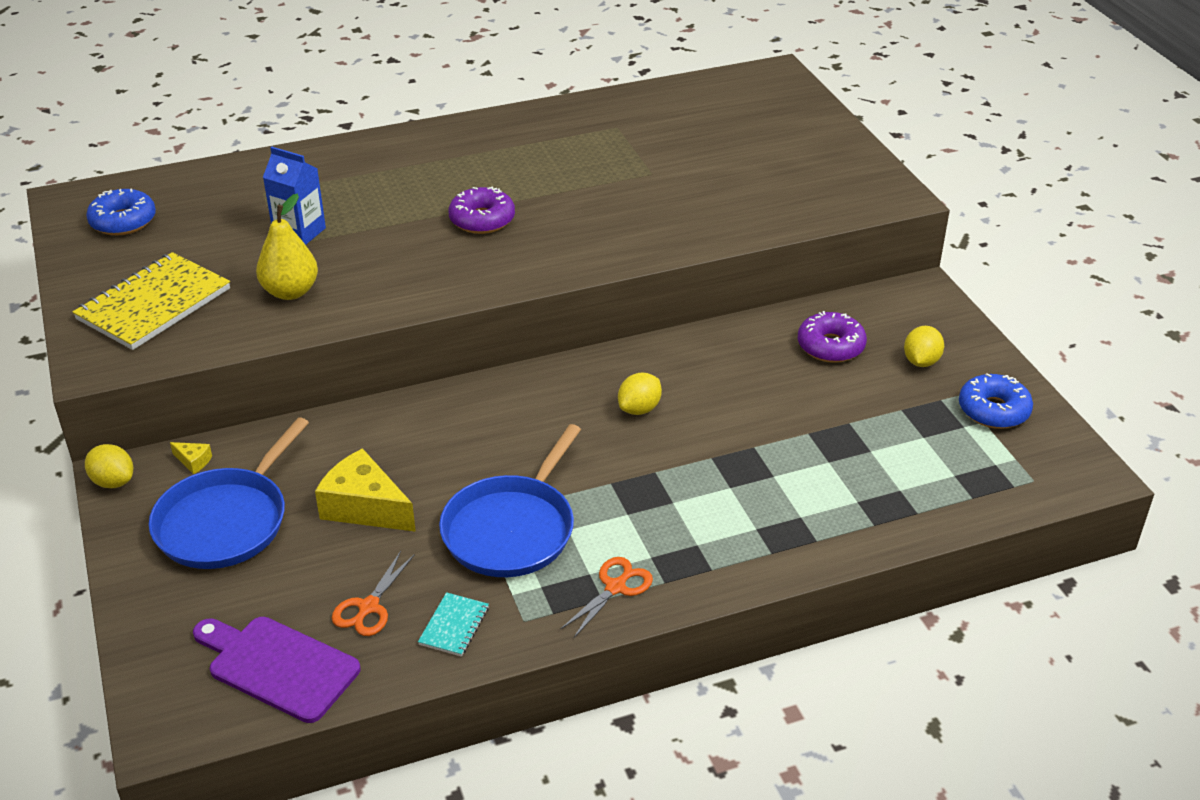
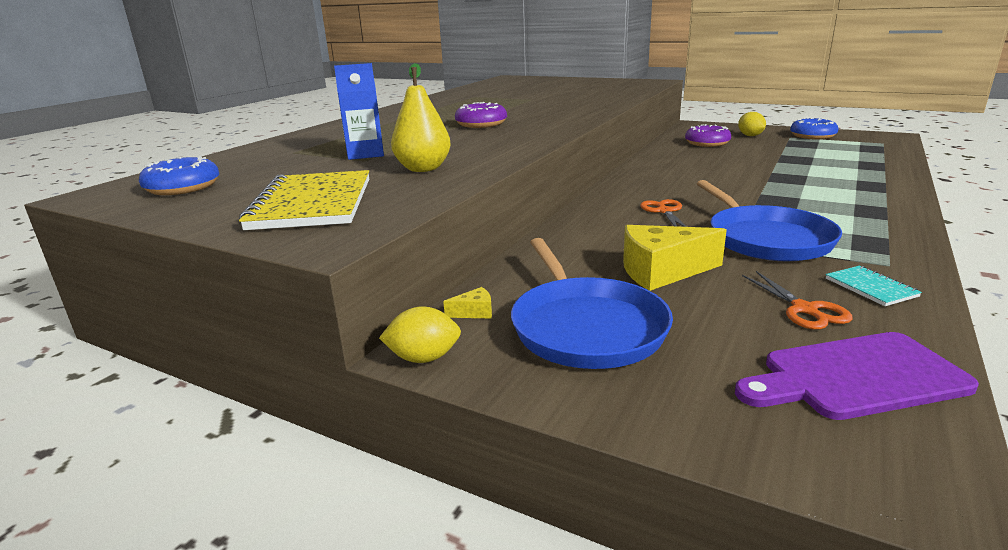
camera: 40 degrees left, 15 degrees down
orange scissors [560,557,653,638] -> orange scissors moved to [640,199,687,227]
yellow lemon [618,373,662,415] -> none

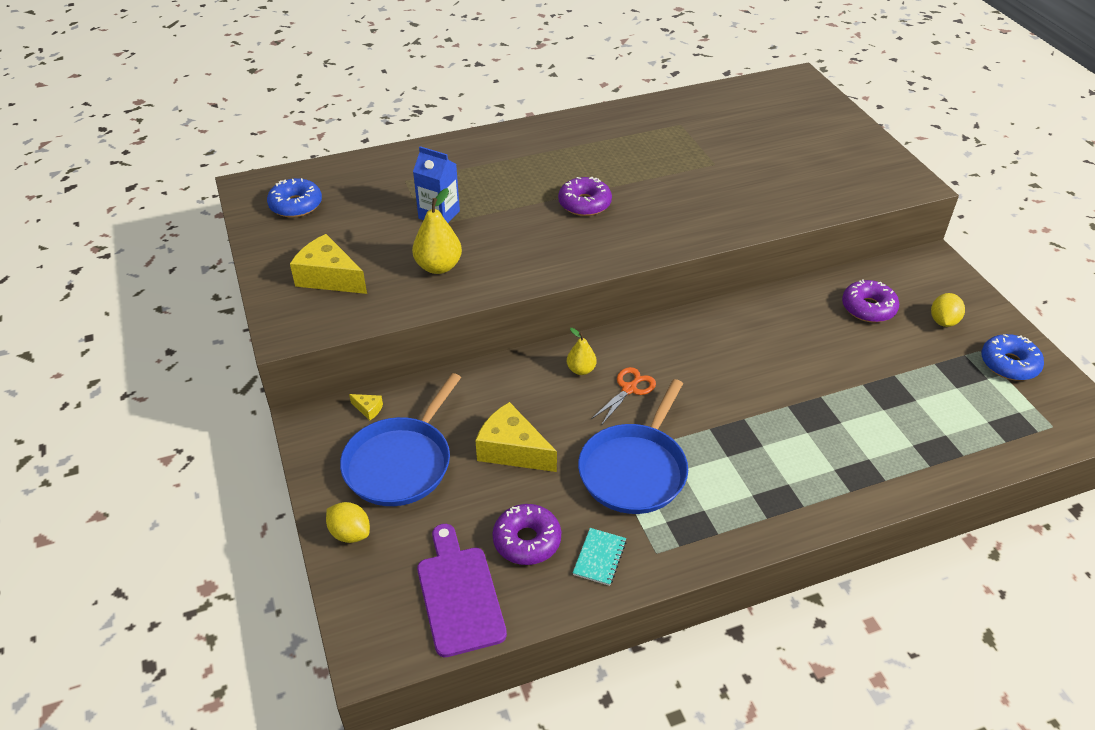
camera: 40 degrees right, 20 degrees up
yellow notebook [239,170,369,230] -> yellow cheese [290,234,367,294]
yellow lemon [379,306,461,363] -> yellow lemon moved to [326,502,370,543]
purple cutting board [735,332,979,420] -> purple cutting board turned 45 degrees clockwise [417,524,507,657]
orange scissors [742,271,852,329] -> purple donut [492,504,561,565]
none -> yellow pear [567,328,597,375]

